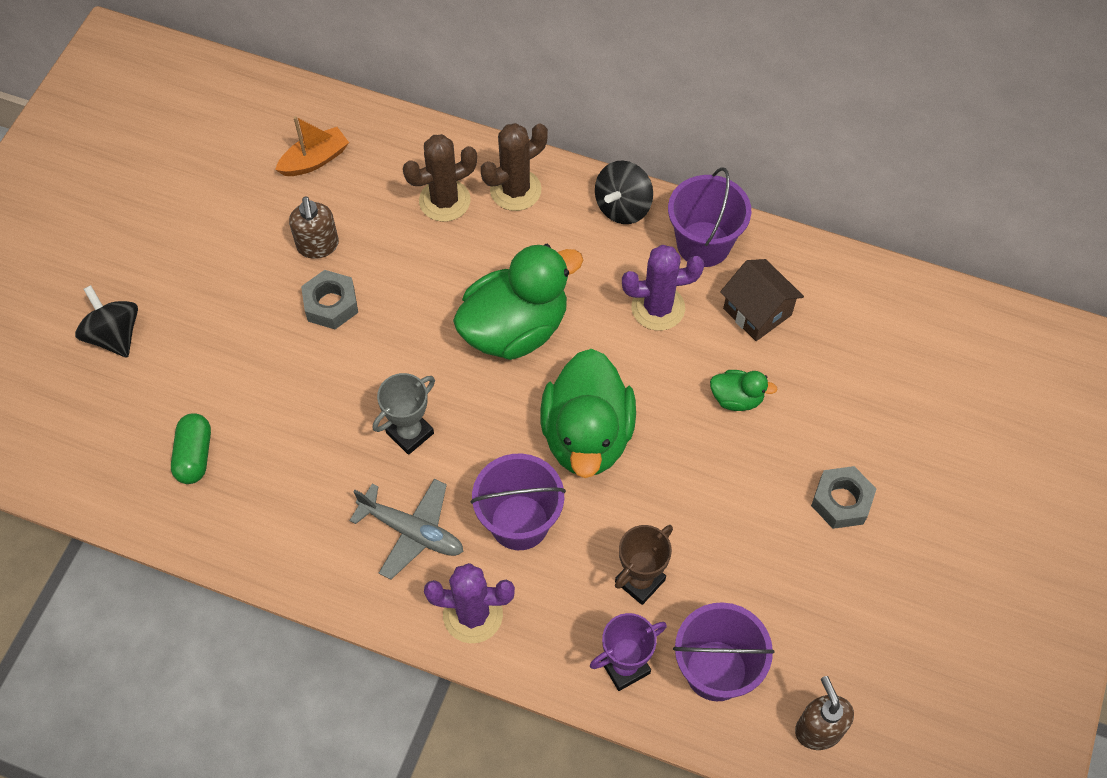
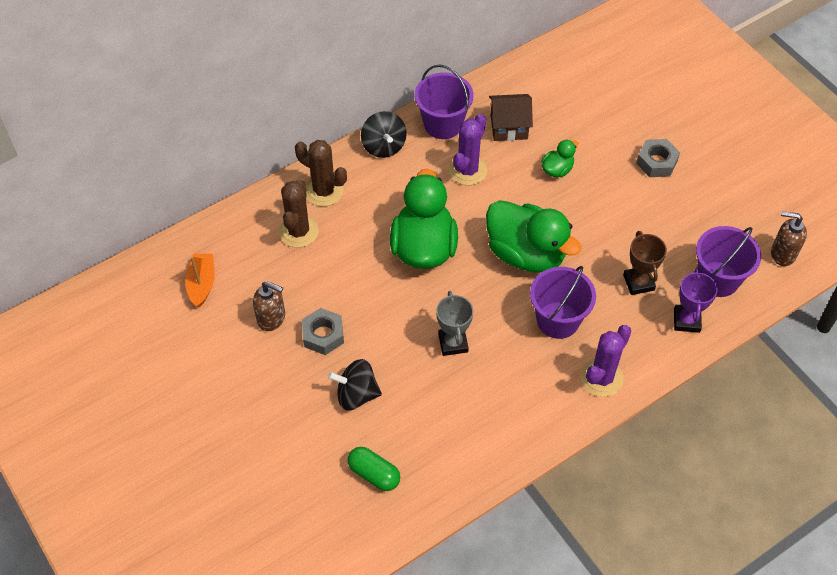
camera: 55 degrees left, 5 degrees down
black spinning top [75,285,138,358] -> black spinning top moved to [328,359,382,410]
grey plane [349,479,463,579] -> none
brown cactus [481,123,548,211] -> brown cactus turned 60 degrees counterclockwise [295,140,347,207]

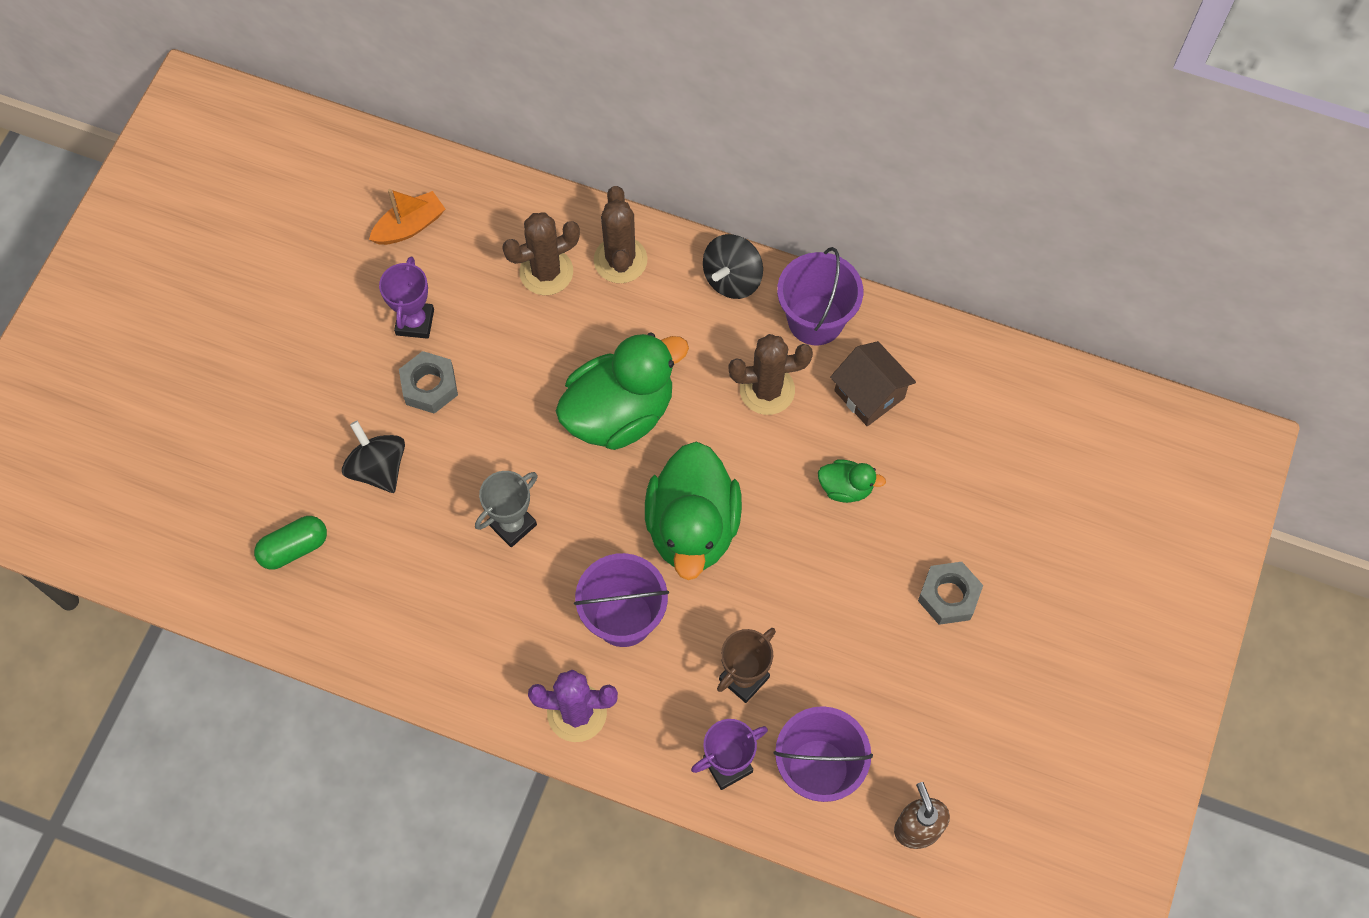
camera: 55 degrees right, 10 degrees up
brown soap dispenser [253,281,285,331] -> purple trophy [379,256,434,339]
green capsule [347,447,400,491] -> green capsule turned 60 degrees clockwise [254,516,327,570]
purple cactus [449,114,487,185] -> brown cactus [728,334,813,415]

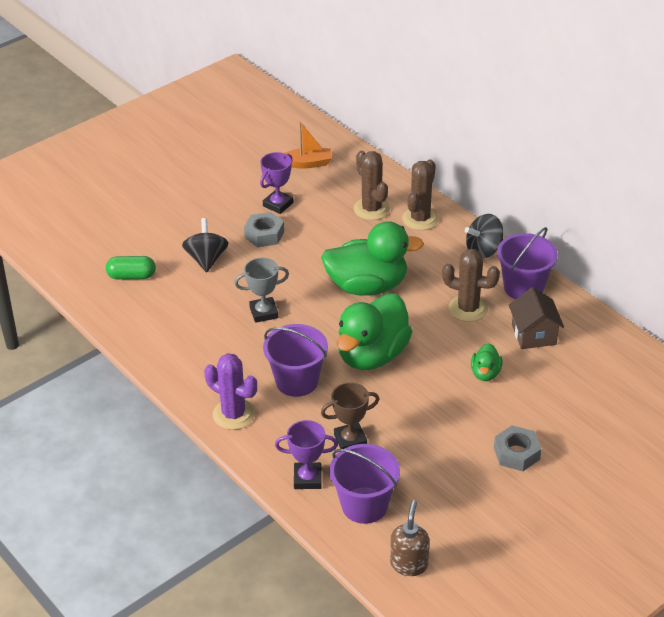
camera: 30 degrees right, 25 degrees down
brown cactus [502,212,580,295] -> brown cactus turned 60 degrees clockwise [354,151,390,220]
green duck [818,459,886,503] -> green duck turned 60 degrees clockwise [471,343,503,381]

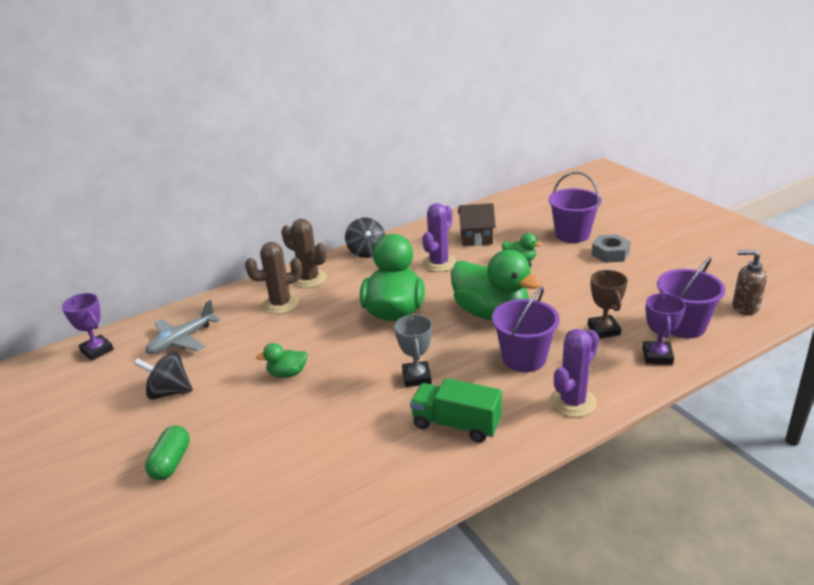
camera: 80 degrees left, 10 degrees down
green capsule [106,256,156,280] -> green capsule moved to [145,426,190,480]
black spinning top [182,218,229,272] -> black spinning top moved to [134,352,193,400]
grey nut [244,212,284,247] -> green duck [256,343,307,378]
purple trophy [260,152,293,214] -> purple trophy moved to [61,293,114,361]
orange boat [285,121,332,169] -> grey plane [145,300,221,354]
brown cactus [442,249,500,322] -> purple cactus [422,203,457,272]
purple bucket [497,227,558,299] -> purple bucket moved to [548,172,602,243]
none -> green truck [410,378,502,443]

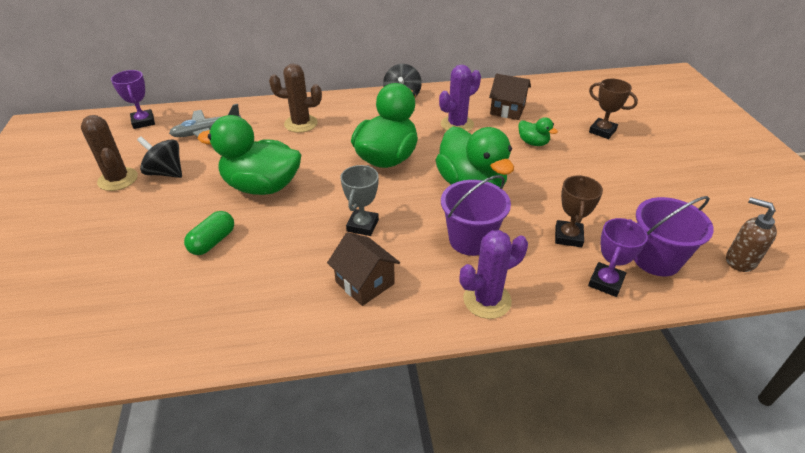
camera: 20 degrees right, 10 degrees up
green capsule [145,426,190,480] -> green capsule moved to [184,211,234,255]
green duck [256,343,307,378] -> green duck [198,115,301,195], size x2.20
brown cactus [281,219,327,288] -> brown cactus moved to [81,115,138,191]
green truck [410,378,502,443] -> brown house [327,232,400,306]
purple bucket [548,172,602,243] -> brown trophy [589,78,638,139]
grey nut [592,234,631,263] -> none

